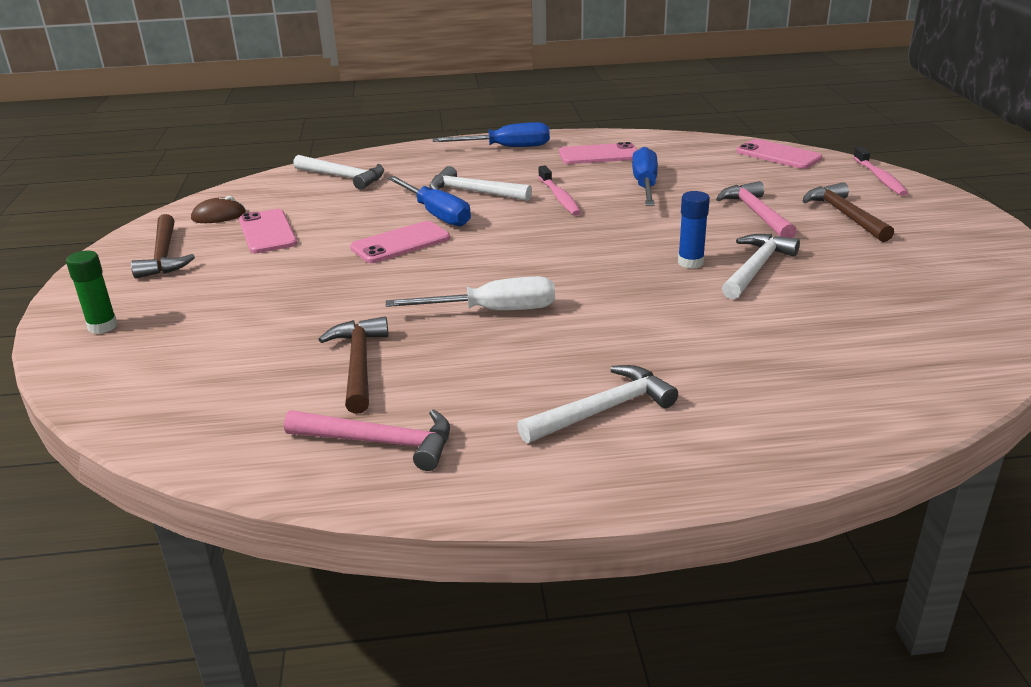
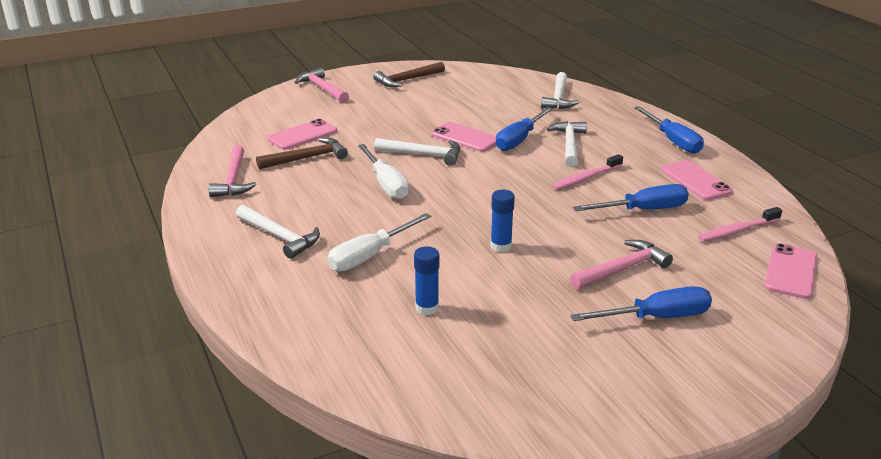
camera: 70 degrees right, 0 degrees up
green glue stick [66,251,117,334] -> pink hammer [295,68,349,103]
brown mouse [191,196,246,223] -> none
pink phone [239,209,297,253] -> pink phone moved to [267,119,337,150]
white hammer [722,234,800,299] -> white hammer moved to [374,138,460,166]
brown hammer [803,182,894,242] -> blue screwdriver [570,286,712,321]
pink toothbrush [853,147,908,196] -> pink toothbrush moved to [698,207,782,242]
none -> white screwdriver [327,213,431,272]
none -> blue glue stick [414,246,439,315]

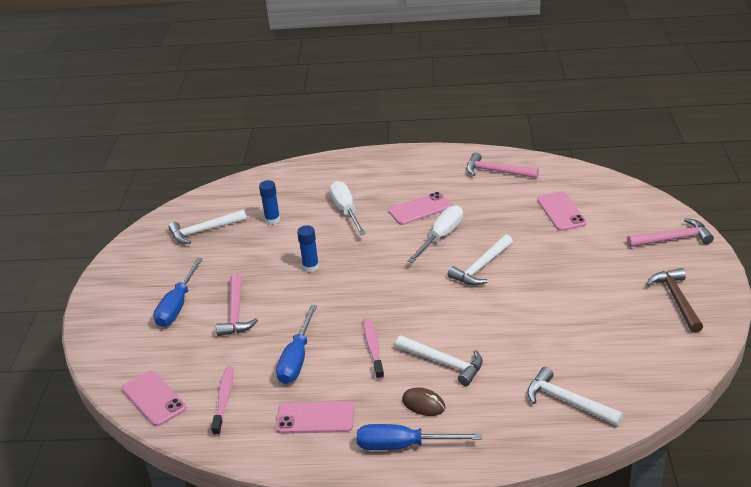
camera: 120 degrees right, 5 degrees up
white hammer [236,205,320,259] -> white hammer moved to [169,209,247,244]
brown hammer [256,138,348,169] -> none
white screwdriver [358,144,409,199] -> white screwdriver turned 120 degrees clockwise [407,205,463,263]
pink phone [431,122,496,152] -> pink phone moved to [389,192,452,225]
blue screwdriver [496,107,553,151] -> none
none -> brown mouse [402,387,445,416]

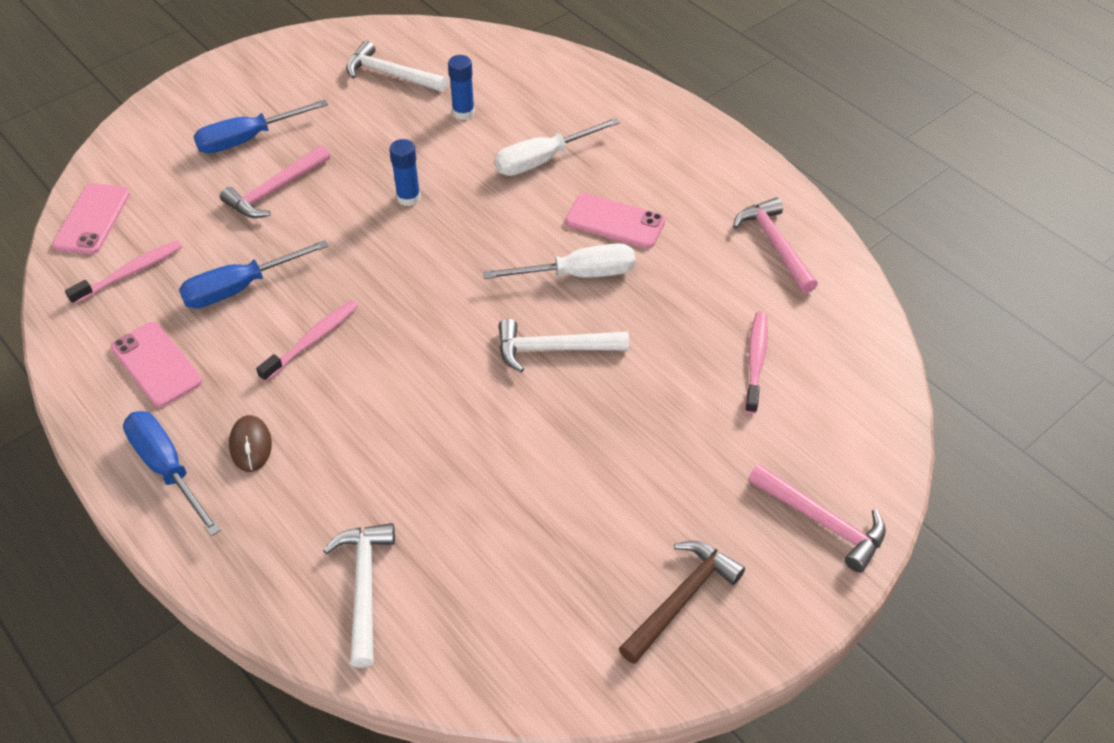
camera: 45 degrees right, 15 degrees up
white screwdriver [330,181,366,235] -> white screwdriver turned 150 degrees counterclockwise [494,118,620,176]
white hammer [395,335,483,386] -> none
pink phone [537,191,587,231] -> pink toothbrush [745,312,768,414]

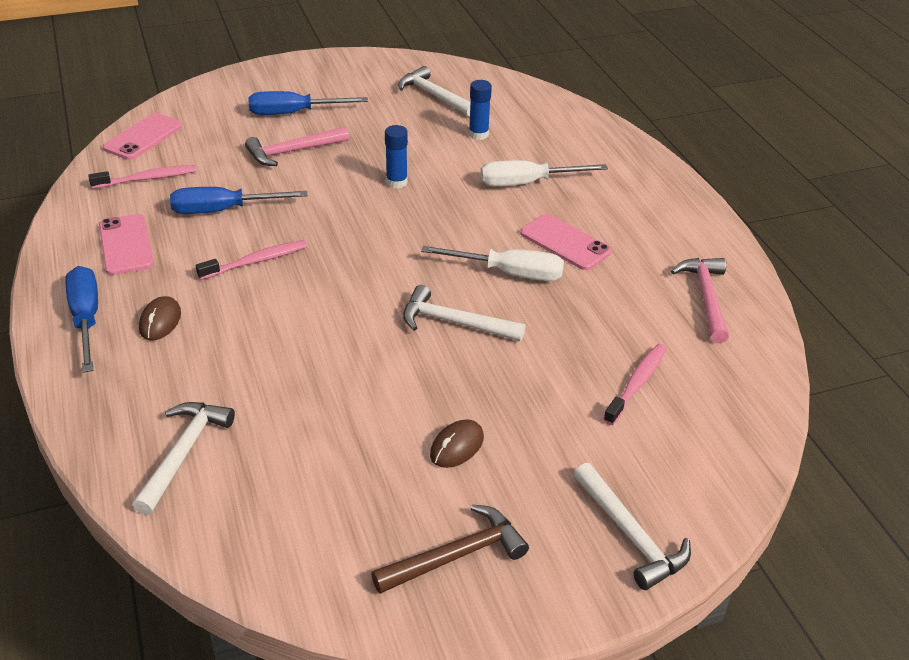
camera: 20 degrees right, 10 degrees down
pink hammer [748,464,886,572] -> white hammer [574,463,691,590]
none -> brown mouse [430,419,484,468]

